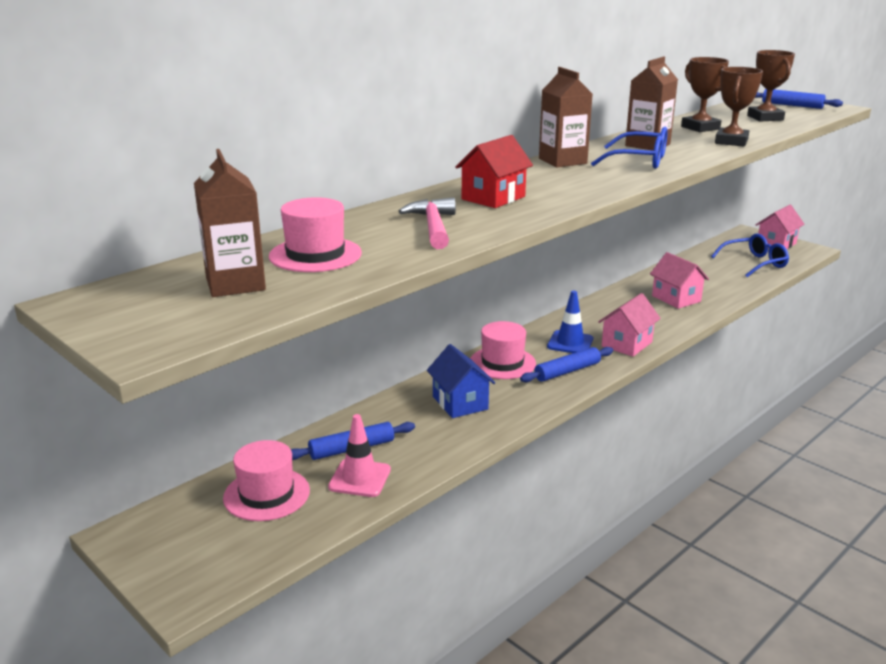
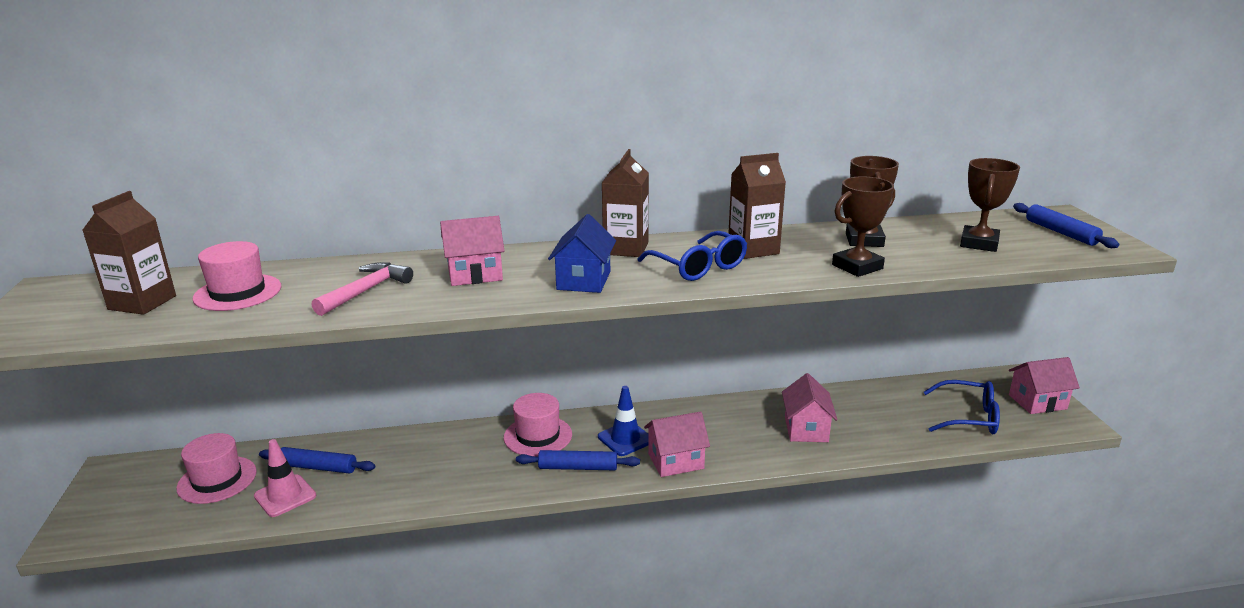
camera: 35 degrees right, 0 degrees up
blue house [427,344,495,418] -> blue house moved to [548,214,616,293]
red house [455,135,533,208] -> pink house [440,216,505,286]

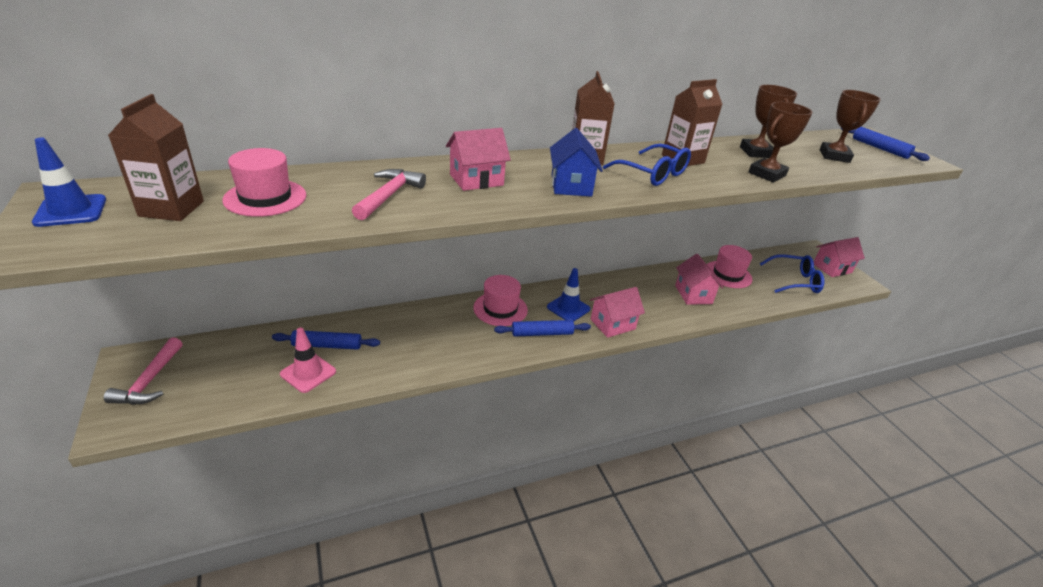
camera: 15 degrees left, 10 degrees up
pink hat [176,433,257,504] -> pink hat moved to [707,245,752,288]
none -> blue traffic cone [32,137,106,227]
none -> pink hammer [104,338,183,405]

